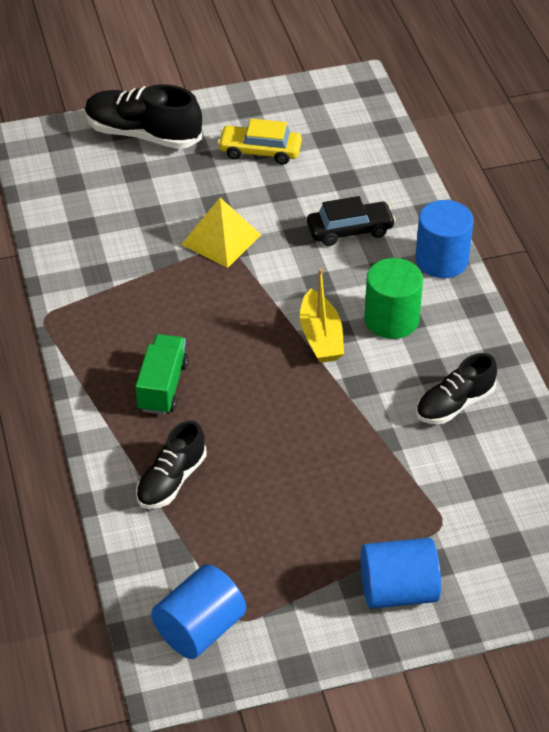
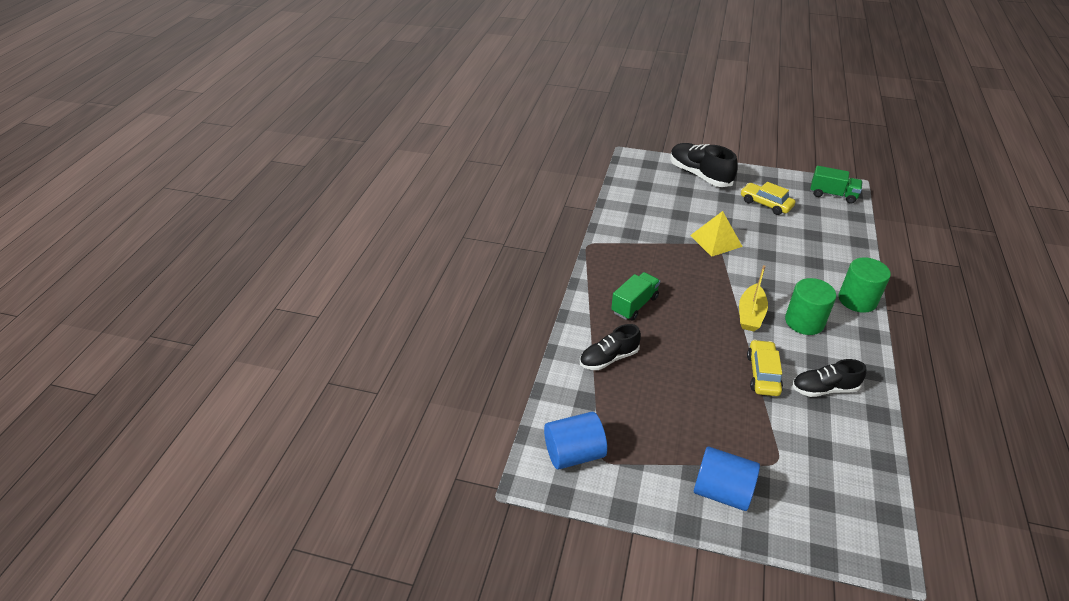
camera: 30 degrees right, 5 degrees down
black car [307,196,396,246] -> none
blue cylinder [415,200,474,278] -> green cylinder [839,257,891,313]
none -> yellow car [747,340,783,396]
none -> green truck [810,166,862,204]

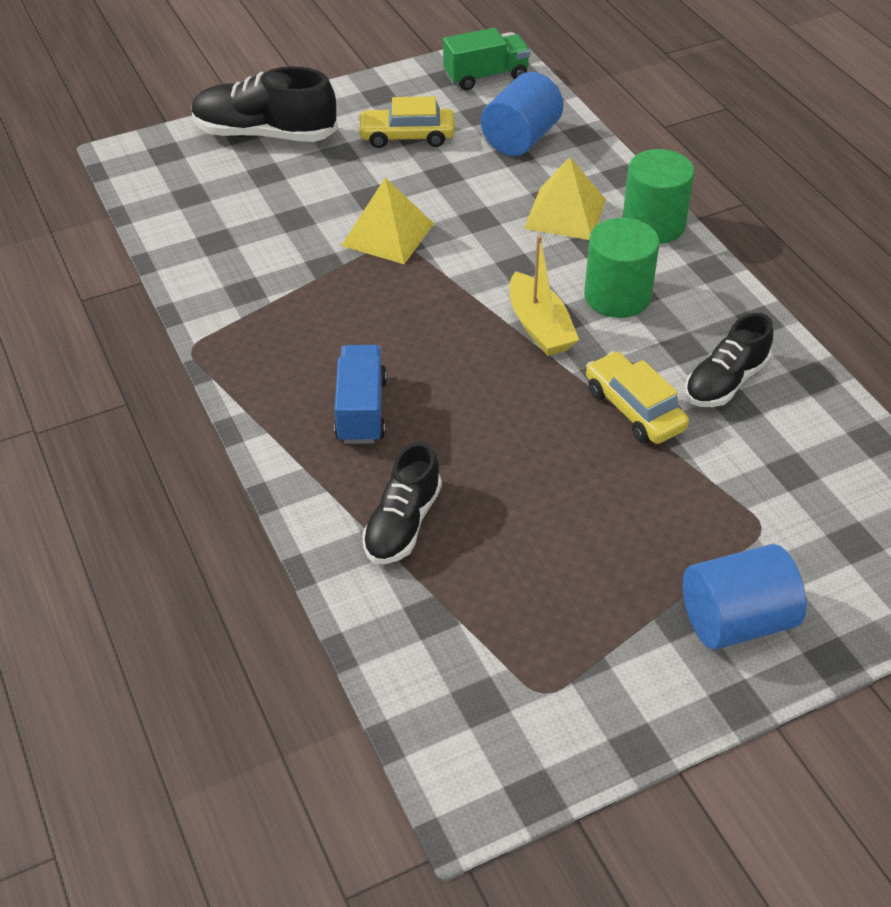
camera: 40 degrees left, 5 degrees up
blue cylinder [544,412,607,470] -> blue cylinder moved to [481,72,563,156]
green truck [611,272,660,320] -> blue truck [334,345,387,444]
none -> yellow pyramid [524,157,606,240]

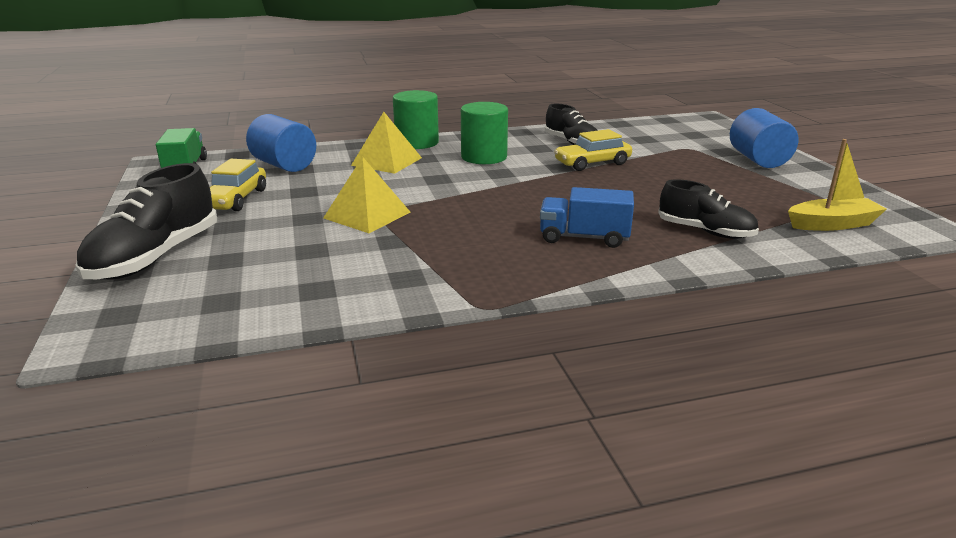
camera: 80 degrees left, 20 degrees down
yellow boat [510,235,579,356] -> yellow boat moved to [788,139,887,231]

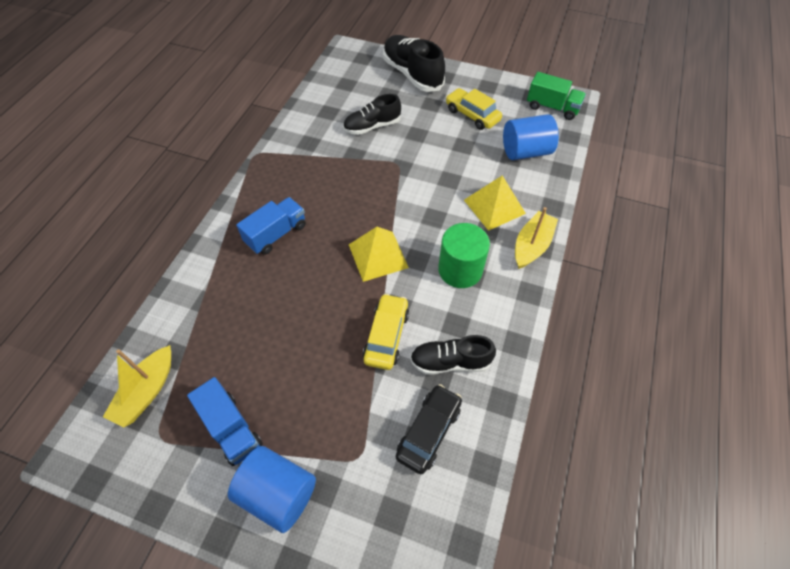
camera: 125 degrees right, 30 degrees up
yellow pyramid [323,157,410,233] -> yellow pyramid moved to [349,227,409,282]
green cylinder [393,90,439,149] -> yellow boat [515,207,558,269]
black shoe [658,179,759,239] -> black shoe moved to [343,94,401,135]
none -> blue truck [187,377,263,466]
none -> black car [396,384,462,474]

